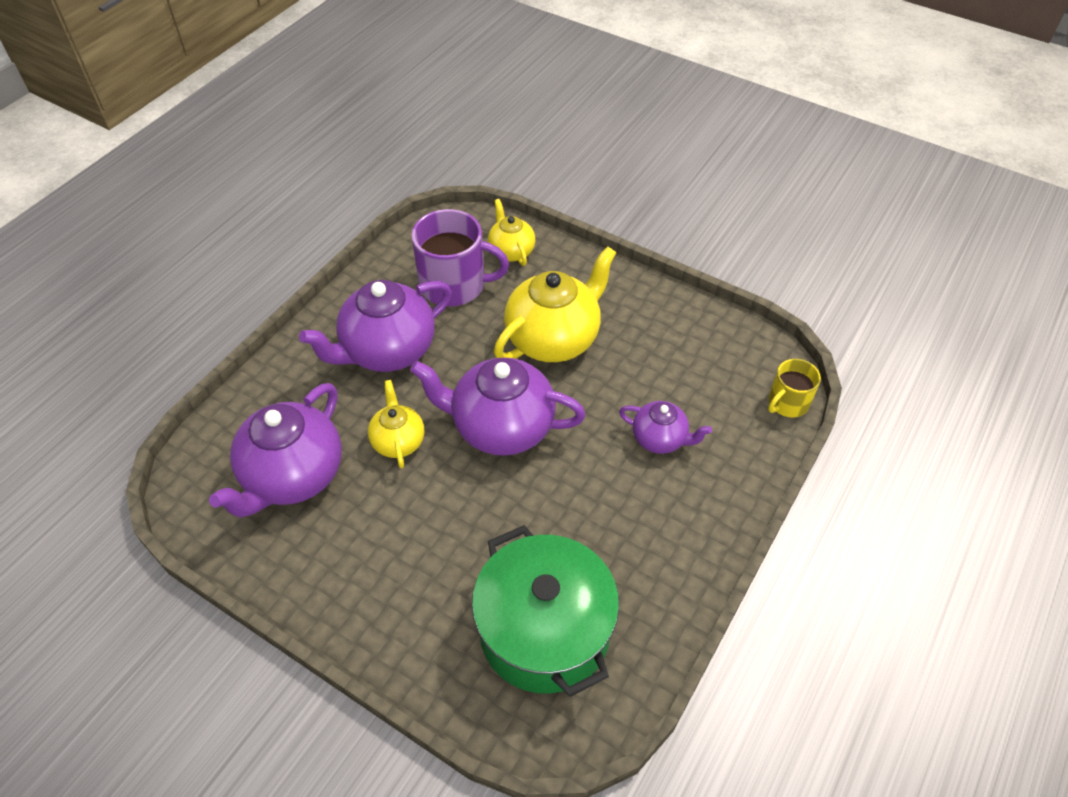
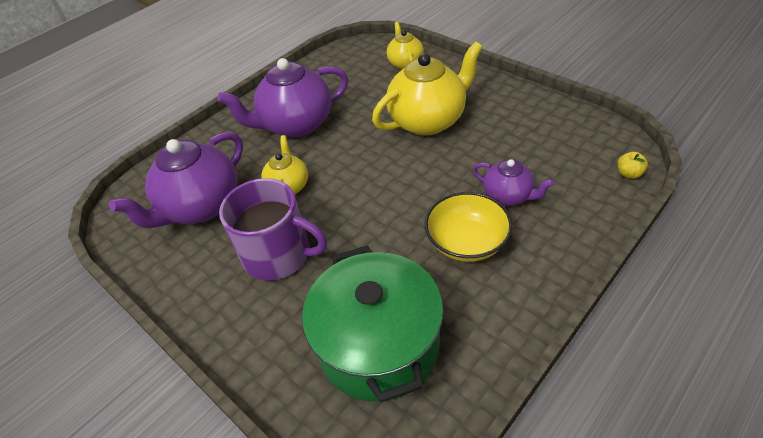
camera: 15 degrees right, 5 degrees down
purple teapot [410,358,586,456] -> none
purple mug [411,209,509,306] -> purple mug moved to [219,178,327,281]
yellow mug [768,359,821,418] -> yellow apple [618,152,648,179]
none -> yellow bowl [425,192,513,262]

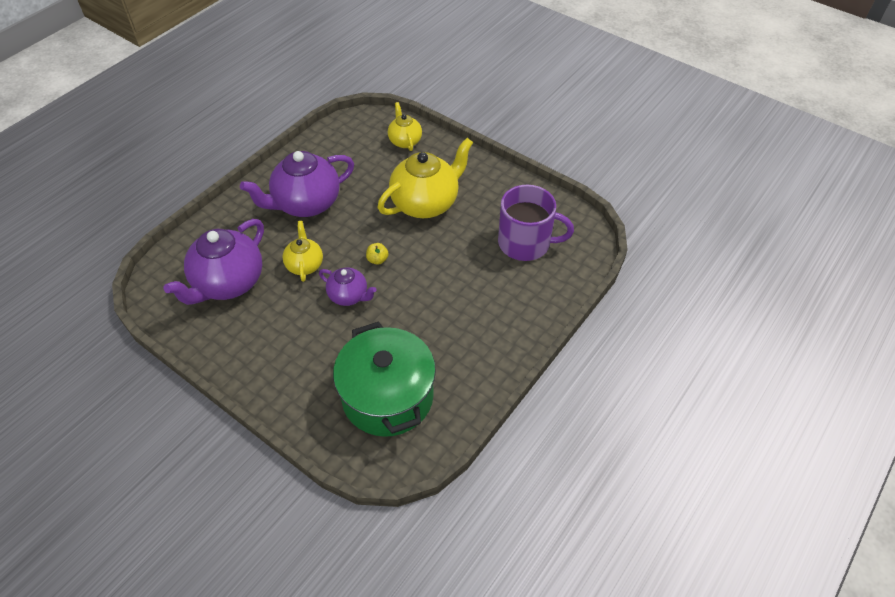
camera: 10 degrees left, 5 degrees up
purple mug [219,178,327,281] -> purple mug moved to [498,185,574,261]
yellow bowl [425,192,513,262] -> none
purple teapot [473,159,554,206] -> purple teapot moved to [319,267,377,306]
yellow apple [618,152,648,179] -> yellow apple moved to [366,243,389,265]

